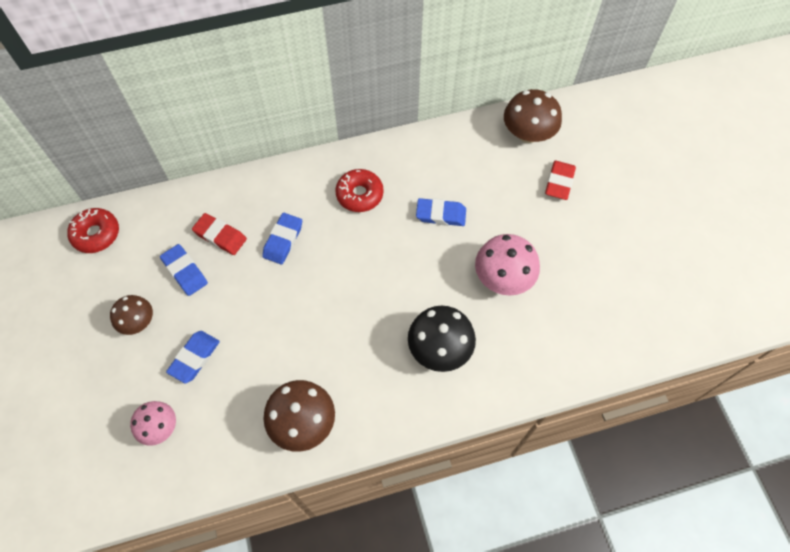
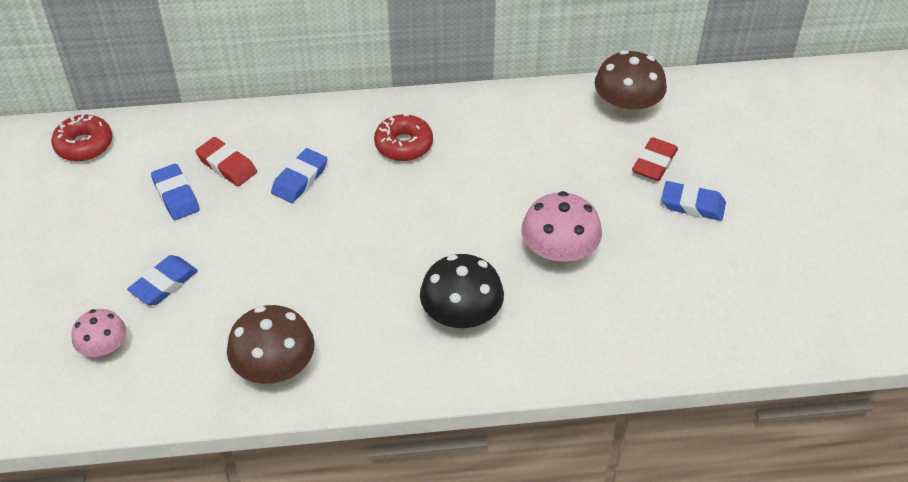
camera: 10 degrees right, 15 degrees down
brown mushroom [110,295,153,335] -> none
blue eraser [416,198,466,226] -> blue eraser moved to [661,181,726,221]

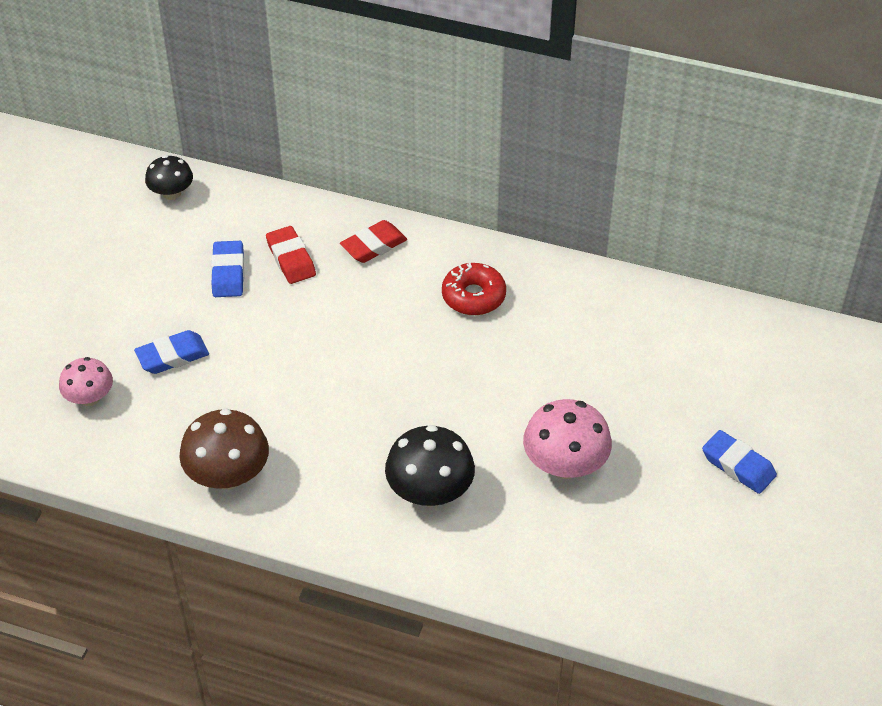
camera: 25 degrees right, 0 degrees up
red donut [51,114,113,161] -> black mushroom [145,155,193,200]
blue eraser [271,148,327,203] -> none
brown mushroom [594,50,667,118] -> none
red eraser [632,137,678,181] -> red eraser moved to [340,220,407,263]

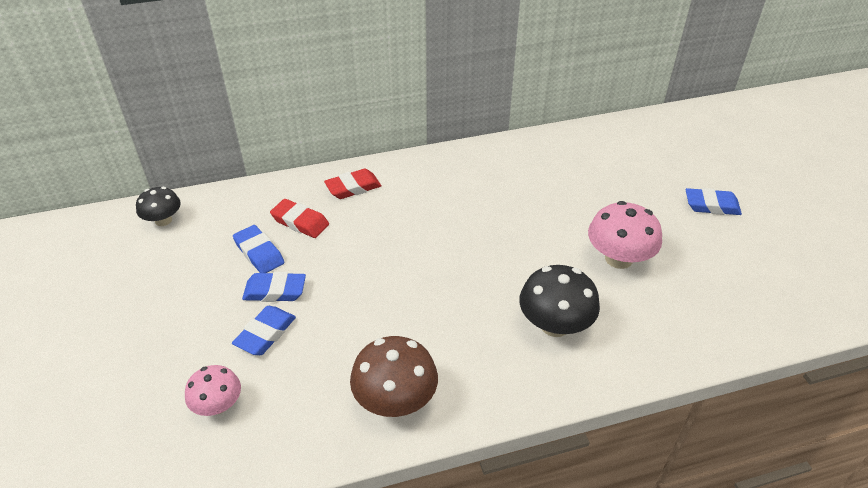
camera: 35 degrees left, 5 degrees down
red eraser [340,220,407,263] -> red eraser turned 45 degrees clockwise [324,169,381,199]
red donut [442,263,506,315] -> none
none -> blue eraser [242,272,306,302]

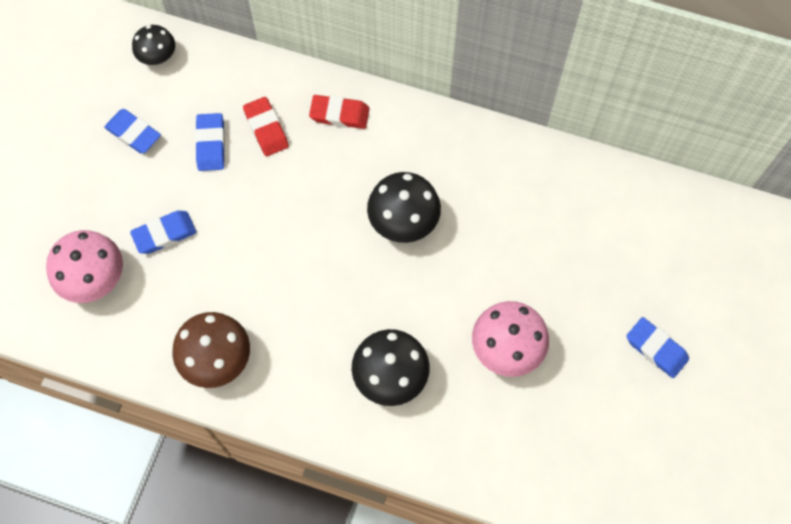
camera: 35 degrees right, 25 degrees up
pink mushroom [185,365,241,416] -> pink mushroom [46,230,123,303], size x1.59
blue eraser [242,272,306,302] -> blue eraser moved to [104,109,161,153]
none -> black mushroom [367,172,441,243]

